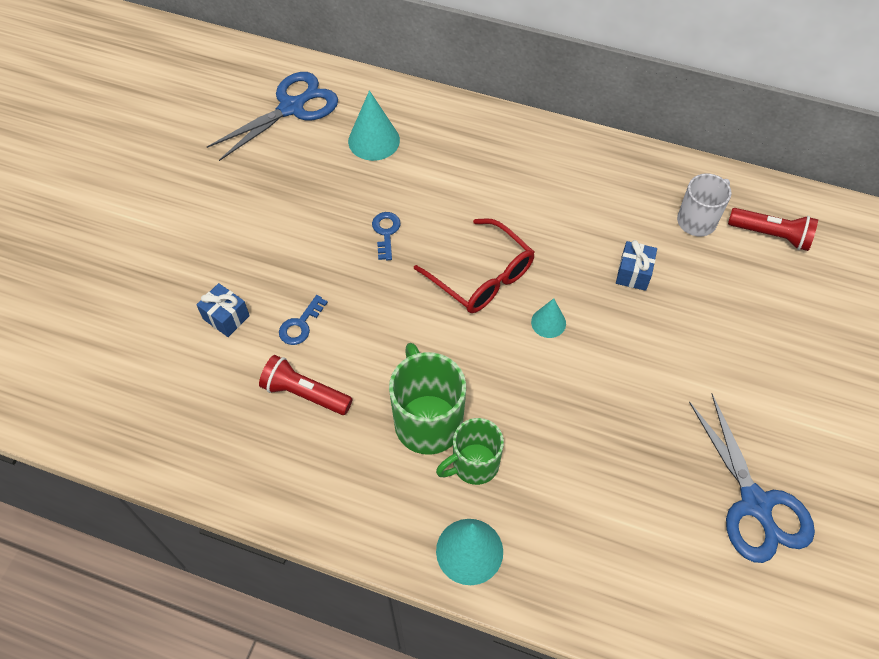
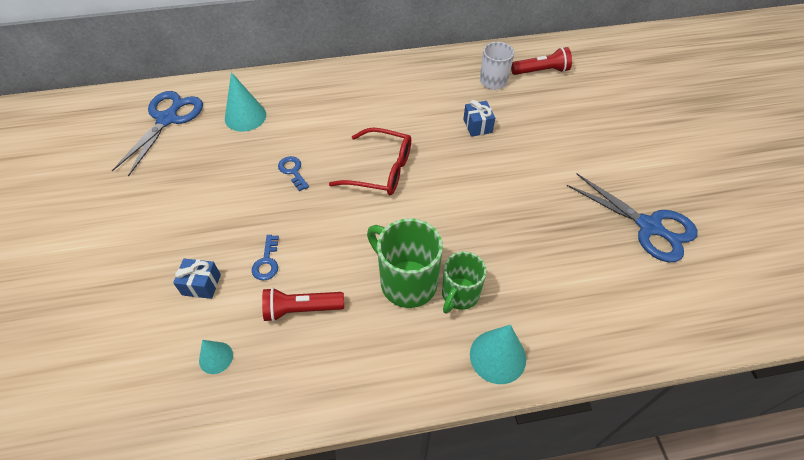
camera: 30 degrees left, 5 degrees down
turquoise cone [531,298,566,338] -> turquoise cone moved to [199,340,233,374]

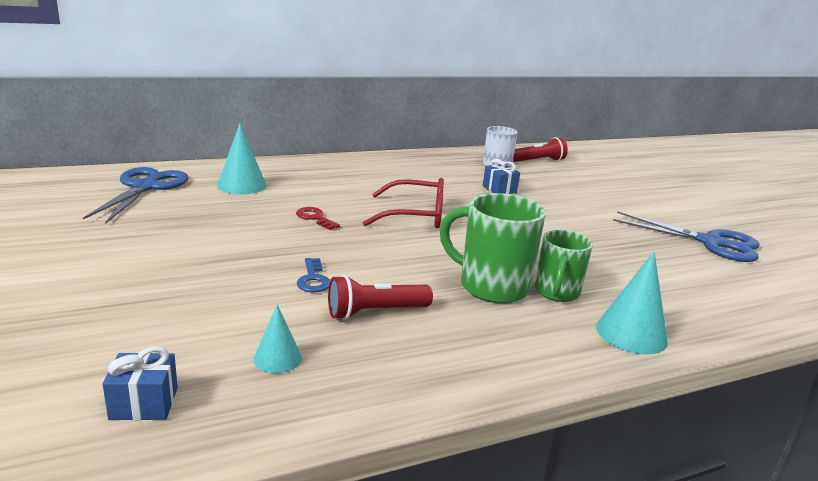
camera: 15 degrees left, 30 degrees down
blue gift [173,259,221,299] -> blue gift moved to [102,346,178,420]
blue key [278,156,309,191] -> red key [296,207,340,230]

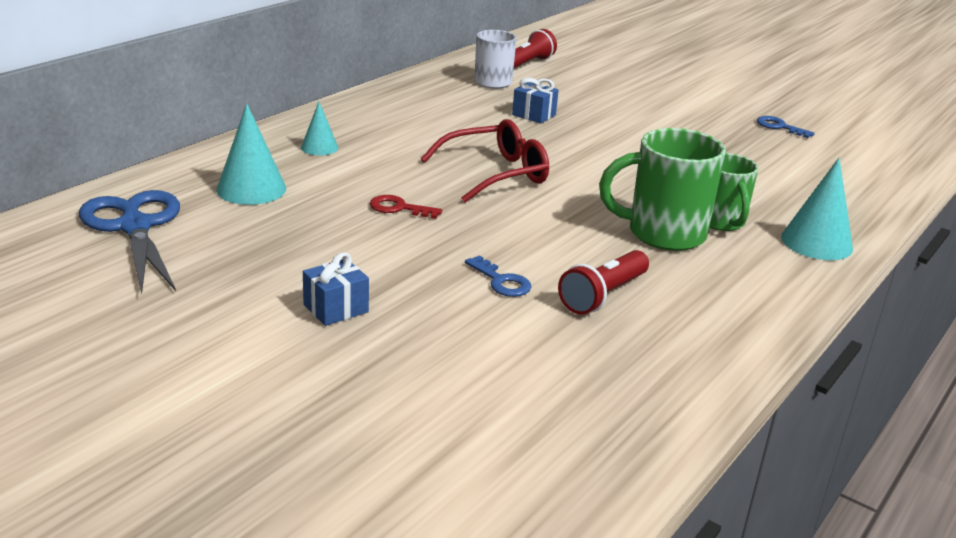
camera: 30 degrees left, 5 degrees up
blue gift [102,346,178,420] -> blue gift moved to [303,252,369,326]
turquoise cone [253,304,302,373] -> turquoise cone moved to [301,102,338,155]
blue scissors [613,212,760,262] -> blue key [757,116,815,138]

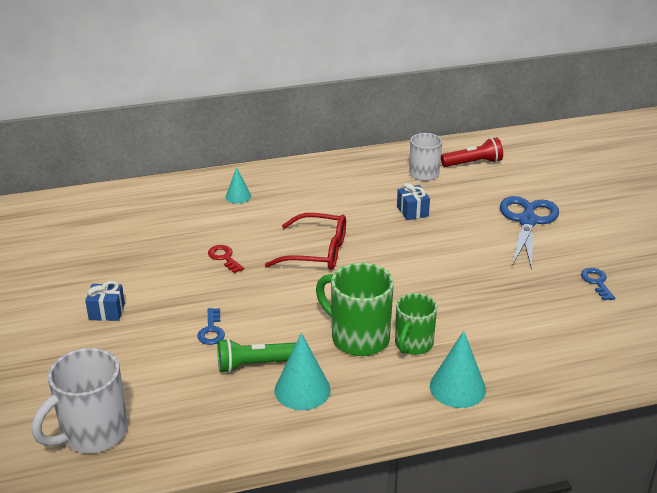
camera: 40 degrees right, 5 degrees up
blue scissors [79,190,180,293] -> blue scissors moved to [500,196,559,270]
turquoise cone [217,104,286,205] -> turquoise cone moved to [274,333,331,410]
red flashlight [558,250,649,315] -> green flashlight [218,338,296,373]
none -> white mug [32,348,128,453]

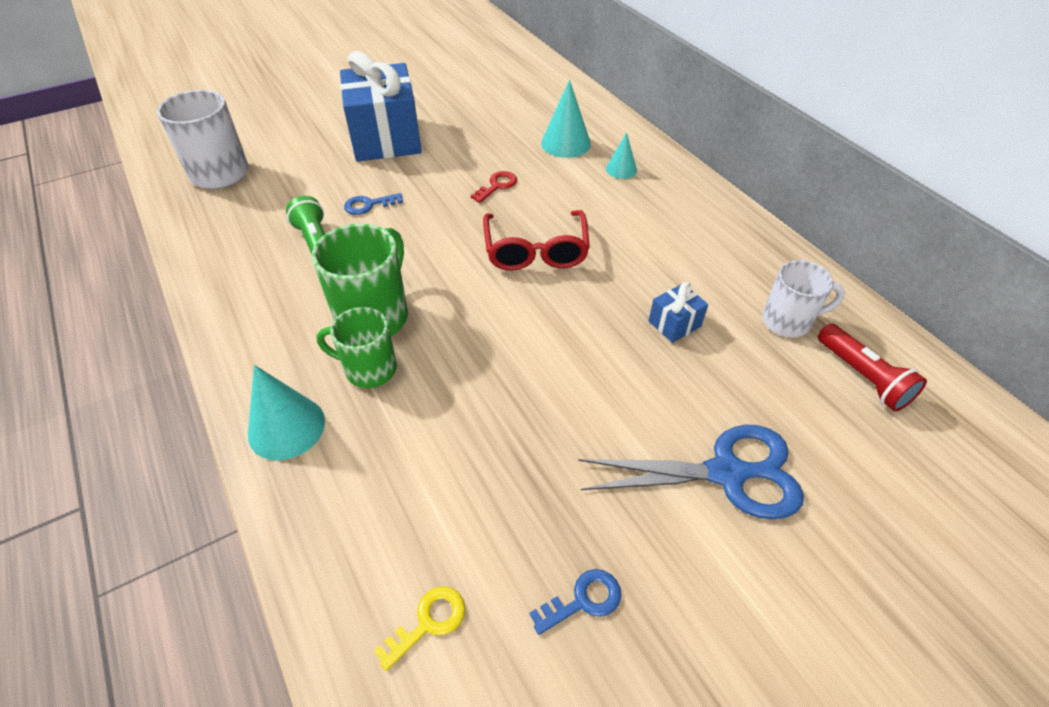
camera: 75 degrees right, 15 degrees up
blue gift [85,281,125,321] -> blue gift [340,51,422,162], size x2.38
turquoise cone [274,333,331,410] -> turquoise cone moved to [541,80,591,158]
none -> yellow key [374,586,465,671]

